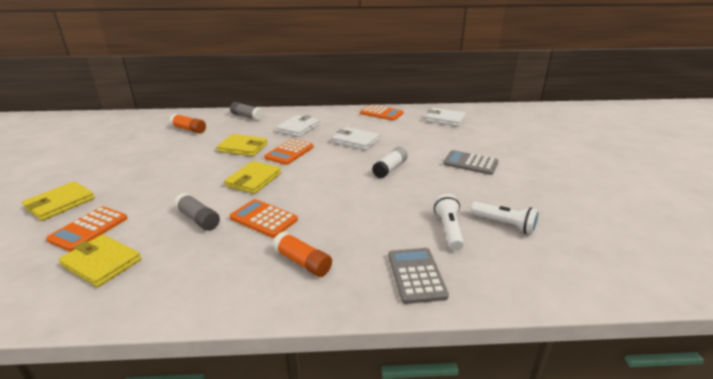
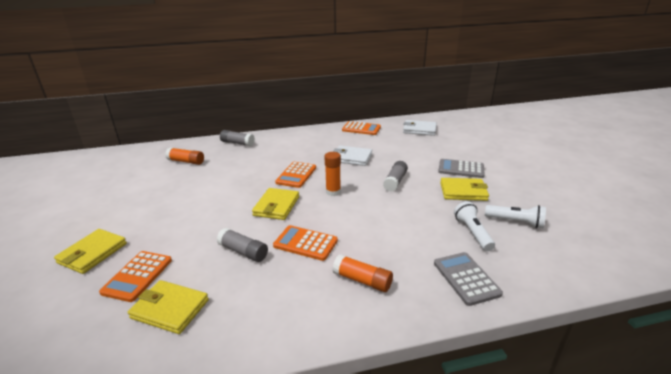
camera: 10 degrees left, 0 degrees up
yellow wallet [217,134,268,156] -> yellow wallet moved to [440,178,489,201]
white wallet [276,115,320,137] -> none
white glue stick [372,147,408,178] -> grey glue stick [383,161,408,192]
none -> orange glue stick [324,152,341,196]

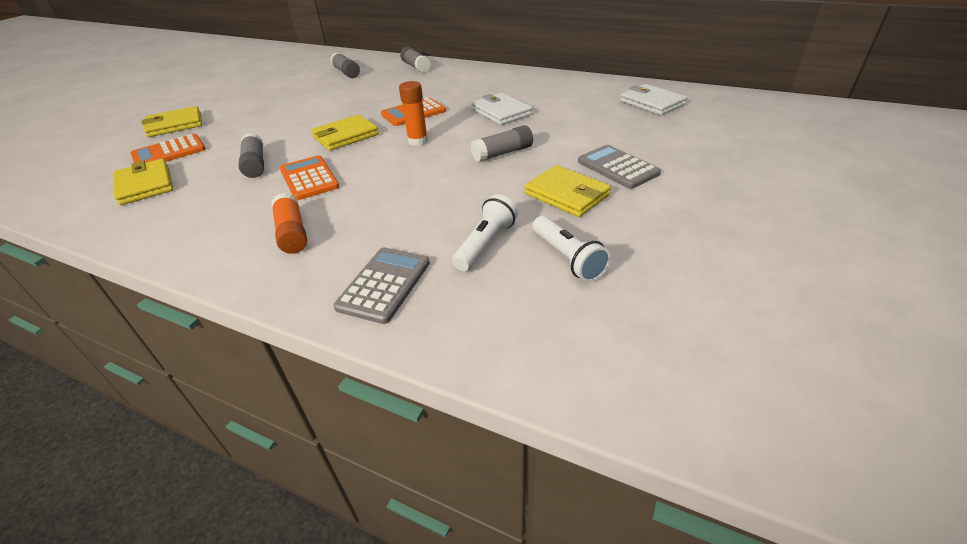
camera: 40 degrees right, 10 degrees up
orange glue stick [165,147,204,165] -> grey glue stick [330,52,360,78]
orange calculator [342,121,381,135] -> none

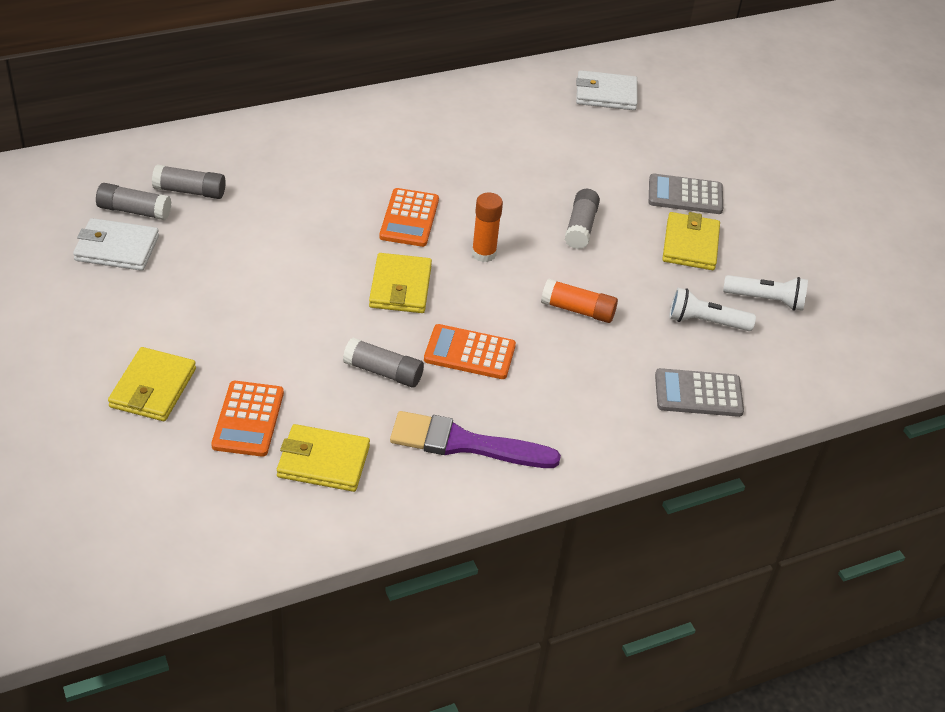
camera: 55 degrees left, 5 degrees up
orange glue stick [271,193,307,254] -> orange glue stick moved to [541,278,618,323]
grey calculator [333,247,430,324] -> grey calculator turned 60 degrees counterclockwise [655,368,744,417]
grey glue stick [400,46,430,73] -> grey glue stick moved to [96,183,171,220]
white flashlight [452,194,518,271] -> white flashlight turned 60 degrees counterclockwise [669,288,756,331]
white wallet [471,93,533,125] -> white wallet moved to [73,218,159,271]
yellow wallet [524,165,611,217] -> yellow wallet turned 75 degrees counterclockwise [662,212,720,270]
none -> purple brush [390,411,561,468]

